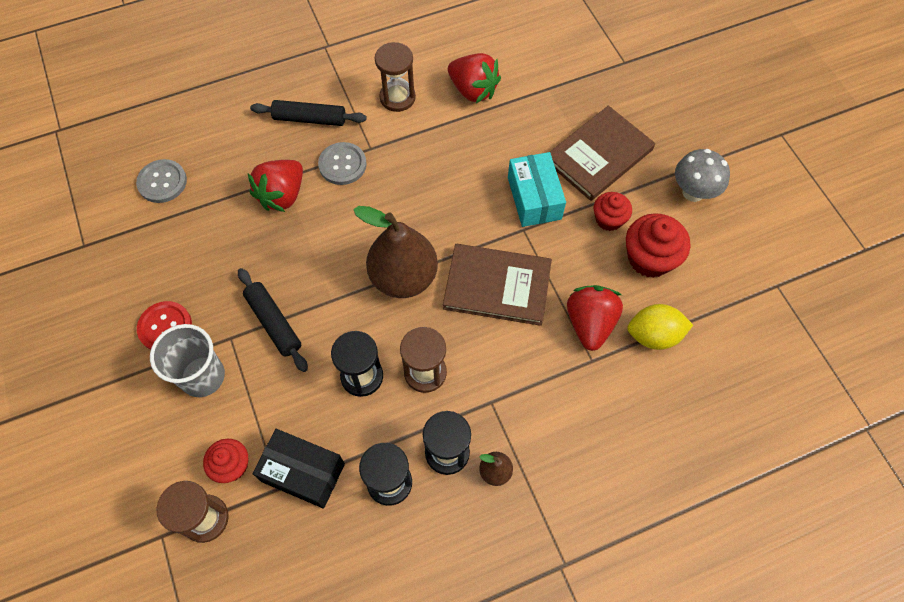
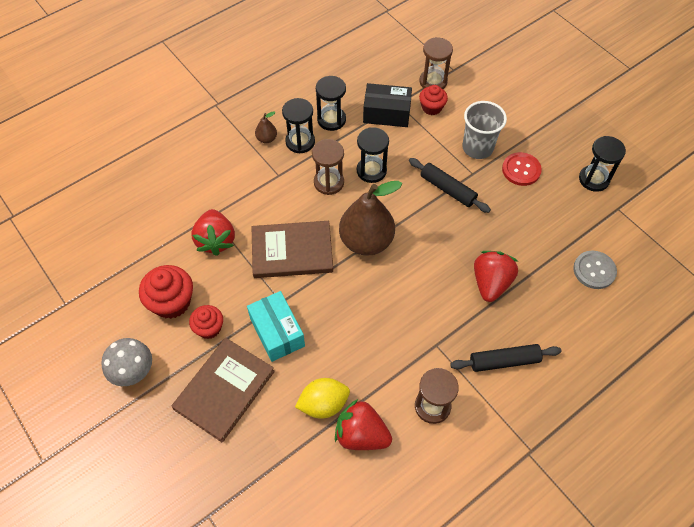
camera: 165 degrees right, 5 degrees down
grey button [318,142,367,185] -> none
yellow lemon [627,304,693,350] -> yellow lemon moved to [295,378,350,419]
none -> black hourglass [579,136,626,192]

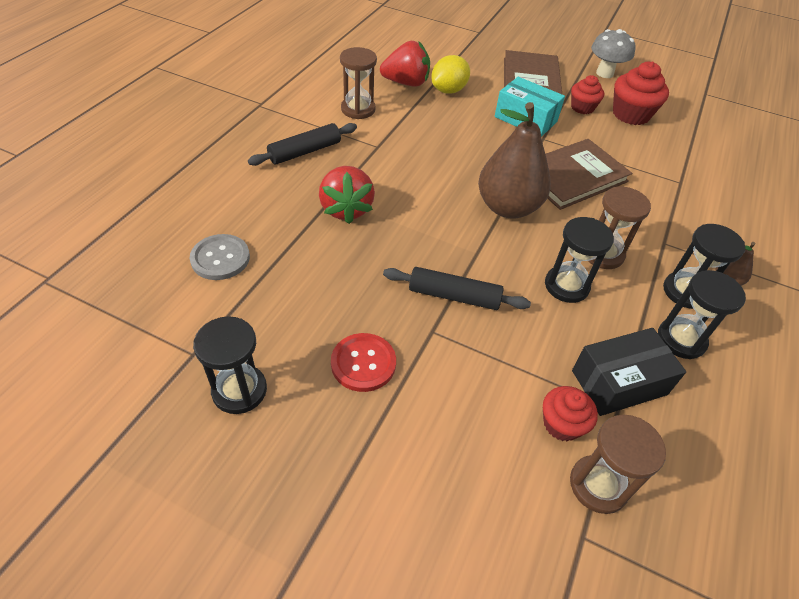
camera: 150 degrees right, 10 degrees down
red strawberry [192,209,235,256] -> none
grey cup [462,101,507,159] -> none

